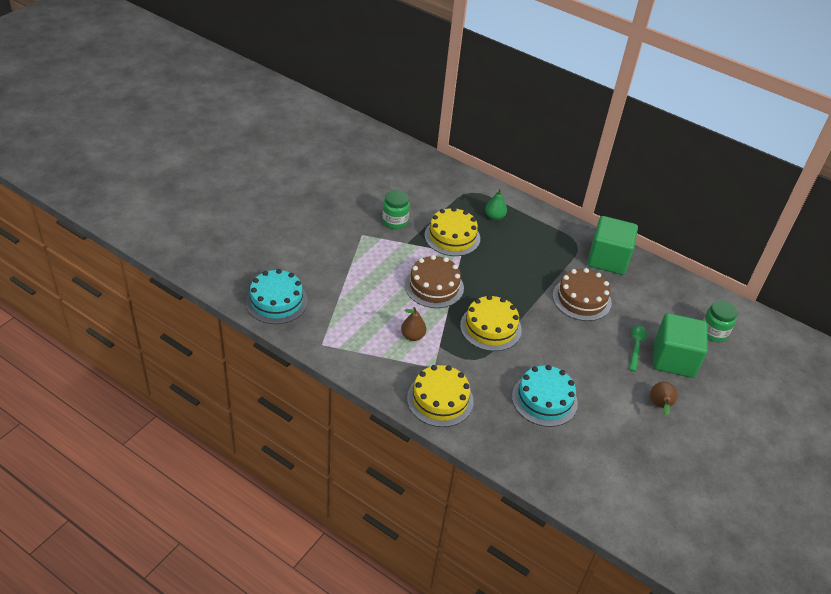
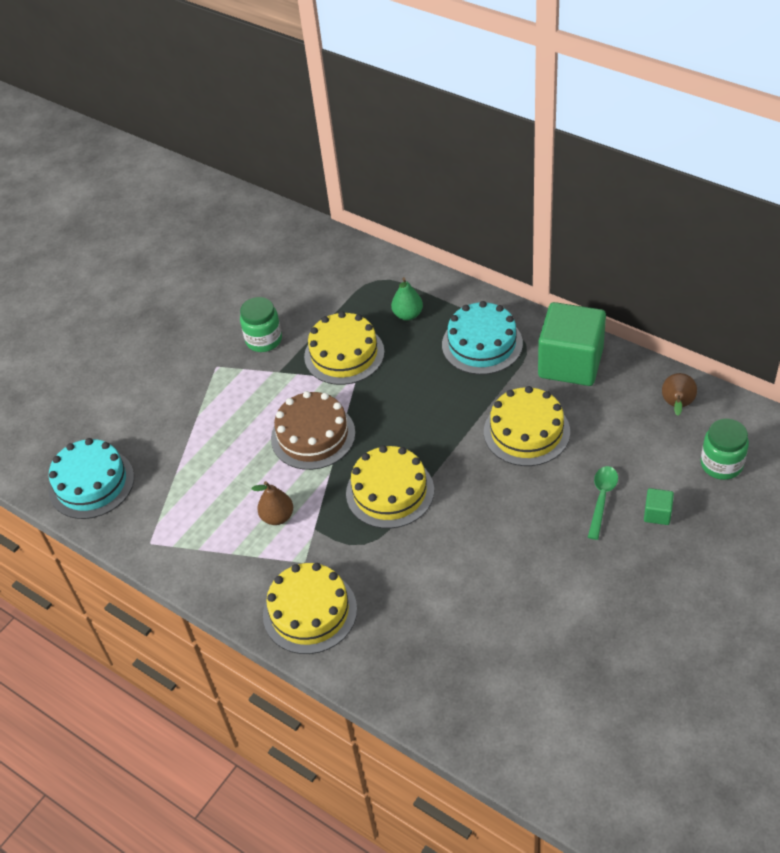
camera: 10 degrees right, 5 degrees up
turquoise cake [512,365,578,427] -> turquoise cake moved to [442,301,523,375]
brown cake [553,268,612,321] -> yellow cake [484,386,570,466]
brown pear [650,382,678,415] -> brown pear moved to [662,373,697,416]
green cube [653,313,708,378] -> green cube [644,488,674,525], size x0.41

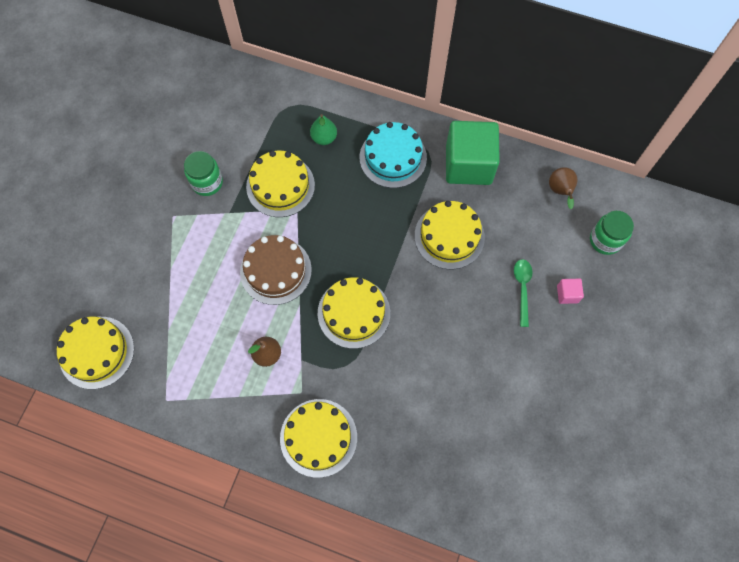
camera: 20 degrees left, 20 degrees up
turquoise cake [49,438,134,519] -> yellow cake [57,317,134,389]
green cube [644,488,674,525] -> pink cube [557,279,584,304]

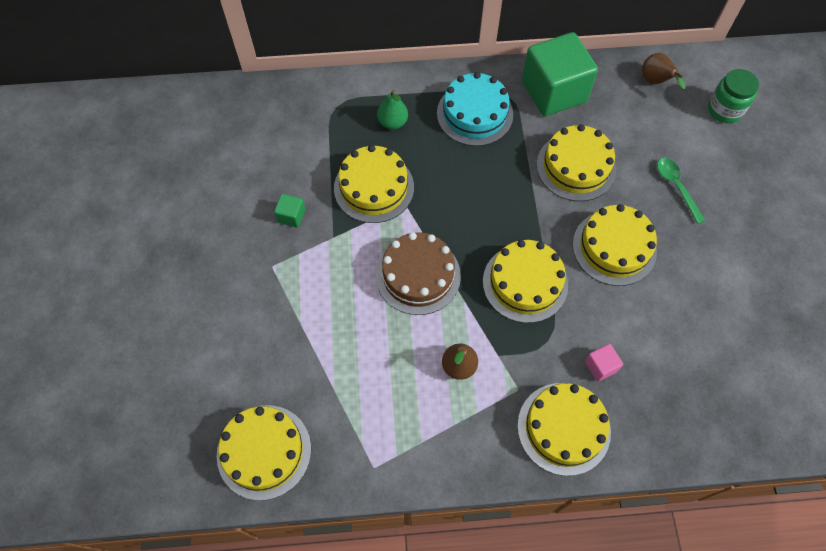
camera: 25 degrees left, 5 degrees down
green jar [184,151,223,196] -> green cube [274,194,306,228]
pink cube [557,279,584,304] -> pink cube moved to [585,344,623,381]
none -> yellow cake [573,204,657,286]

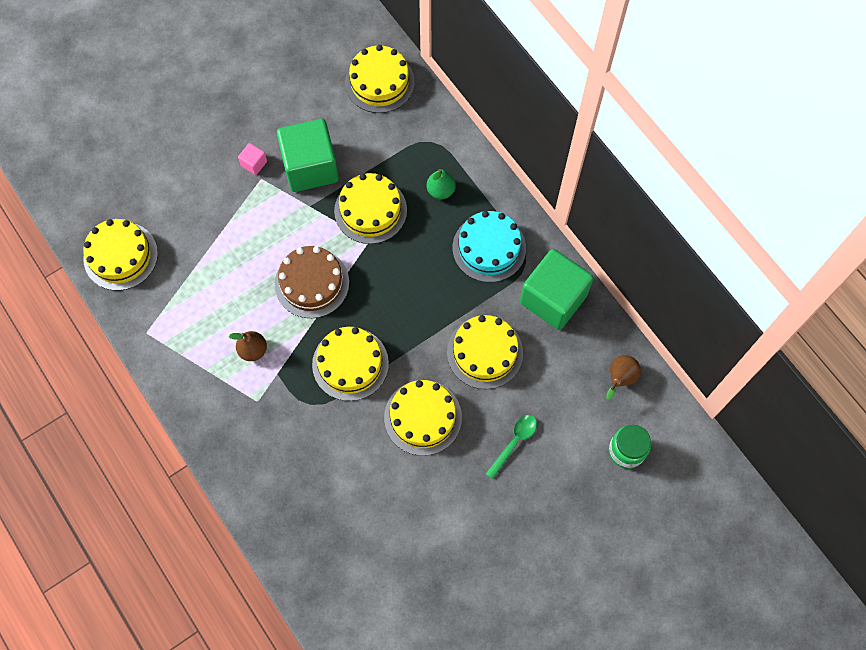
camera: 60 degrees right, 5 degrees up
green cube [274,194,306,228] -> green cube [277,119,339,192], size x2.45
yellow cake [517,383,611,476] -> yellow cake moved to [345,45,415,113]
pink cube [585,344,623,381] -> pink cube moved to [238,143,267,175]

